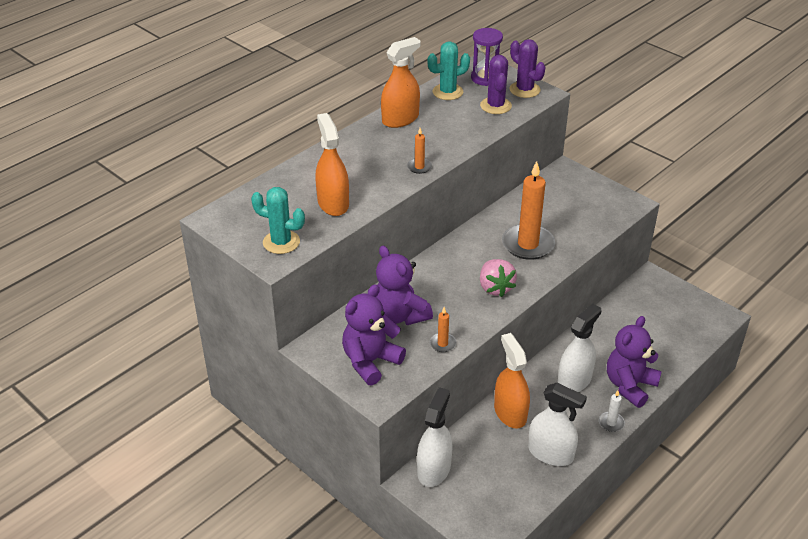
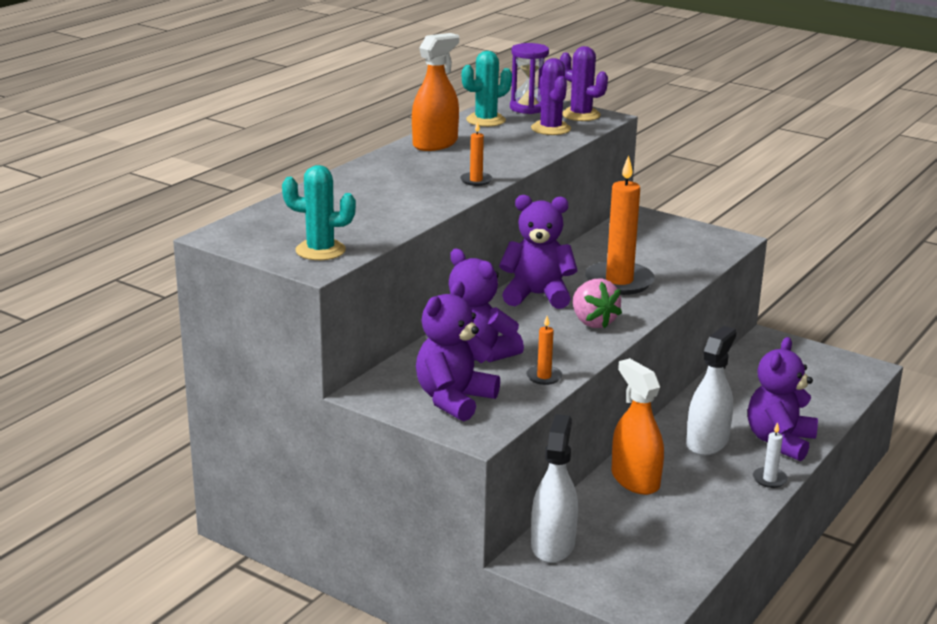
camera: 10 degrees left, 15 degrees down
orange spray bottle [316,113,349,216] -> none
white spray bottle [528,383,587,466] -> none
none -> purple teddy bear [499,195,577,309]

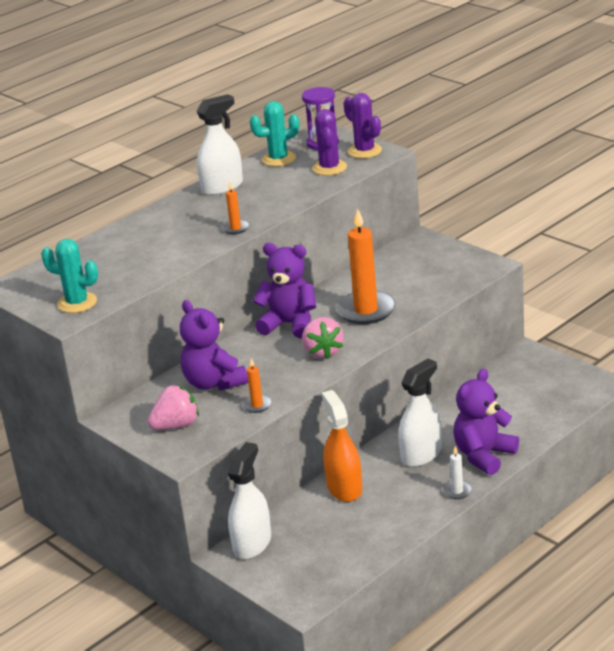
camera: 15 degrees right, 5 degrees up
orange spray bottle [412,33,459,151] -> white spray bottle [196,94,243,195]
purple teddy bear [416,281,500,421] -> pink strawberry [148,385,199,430]

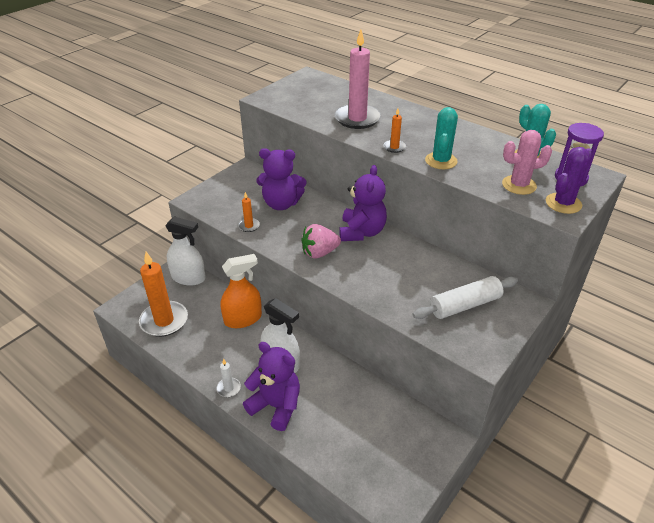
camera: 80 degrees right, 10 degrees up
turquoise cactus [41,239,98,313] -> turquoise cactus moved to [425,107,458,169]
pink strawberry [148,385,199,430] -> none
purple teddy bear [180,300,248,390] -> purple teddy bear turned 135 degrees counterclockwise [256,148,306,210]
white spray bottle [196,94,243,195] -> none
purple cactus [312,109,347,176] -> pink cactus [502,130,552,195]
orange candle [336,209,396,324] -> orange candle moved to [139,252,188,337]
none -> pink candle [334,29,381,129]
none -> white rolling pin [413,276,518,319]

